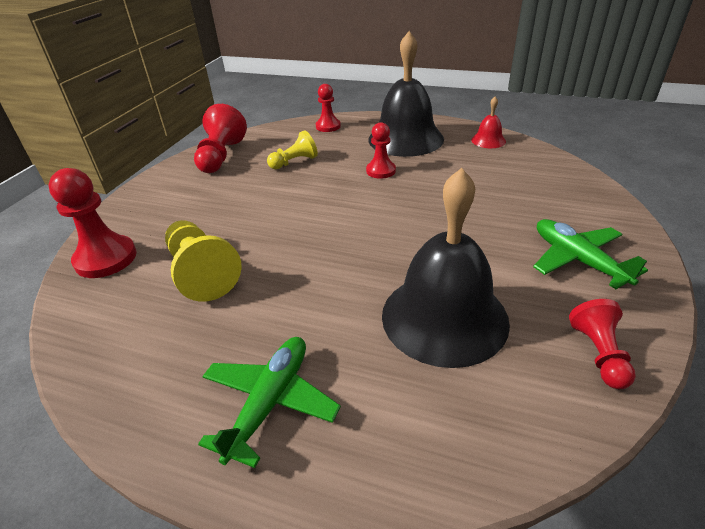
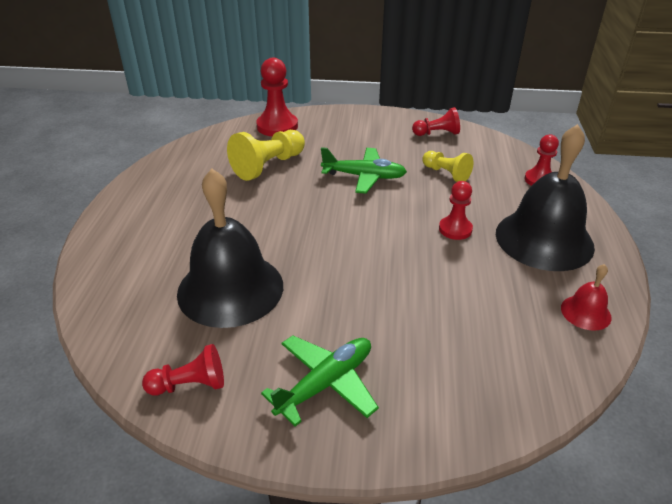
camera: 75 degrees right, 0 degrees up
red pawn [194,104,247,173] -> red pawn [412,107,460,136], size x0.63
green plane [198,337,341,468] -> green plane moved to [321,147,407,194]

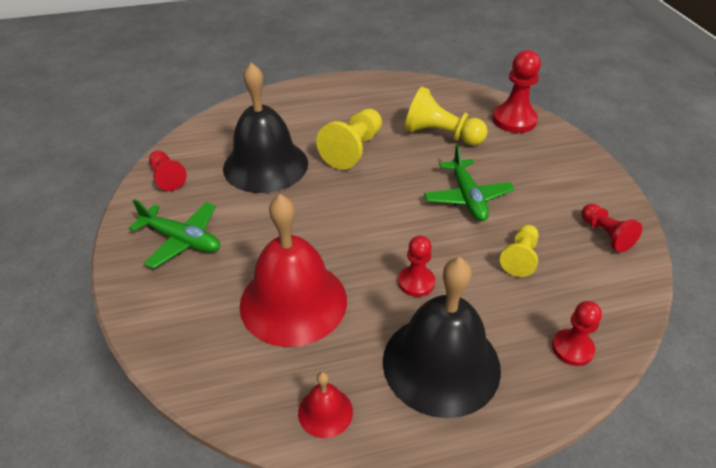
camera: 70 degrees right, 5 degrees up
none -> red bell [239,194,347,347]
none -> yellow pawn [316,109,382,170]

